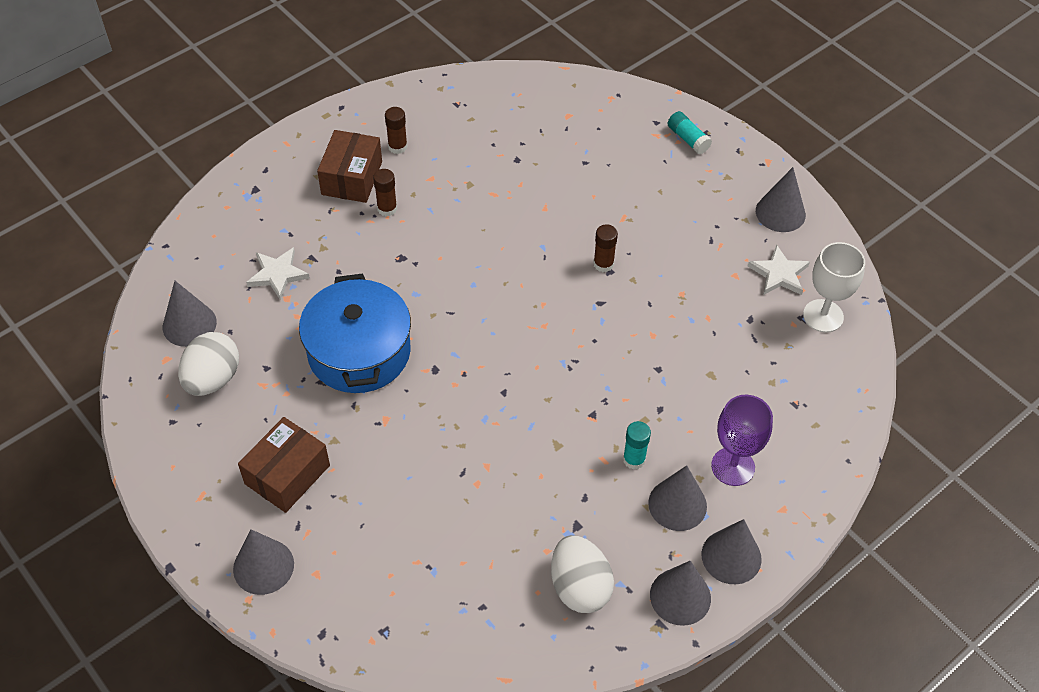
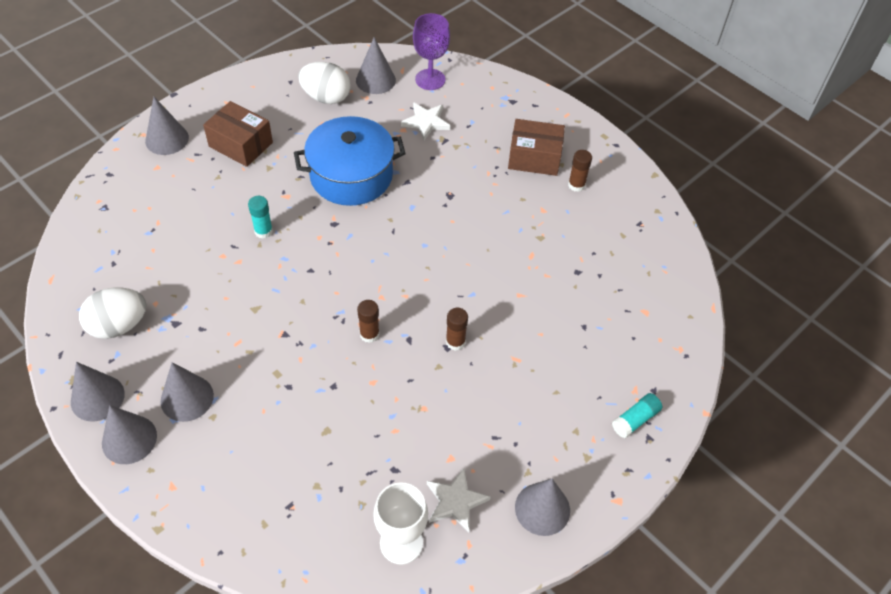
camera: 85 degrees right, 0 degrees up
brown glue stick [373,169,397,216] -> brown glue stick moved to [357,300,380,343]
turquoise glue stick [623,421,651,470] -> turquoise glue stick moved to [248,196,273,239]
purple goblet [711,395,773,486] -> purple goblet moved to [413,13,450,90]

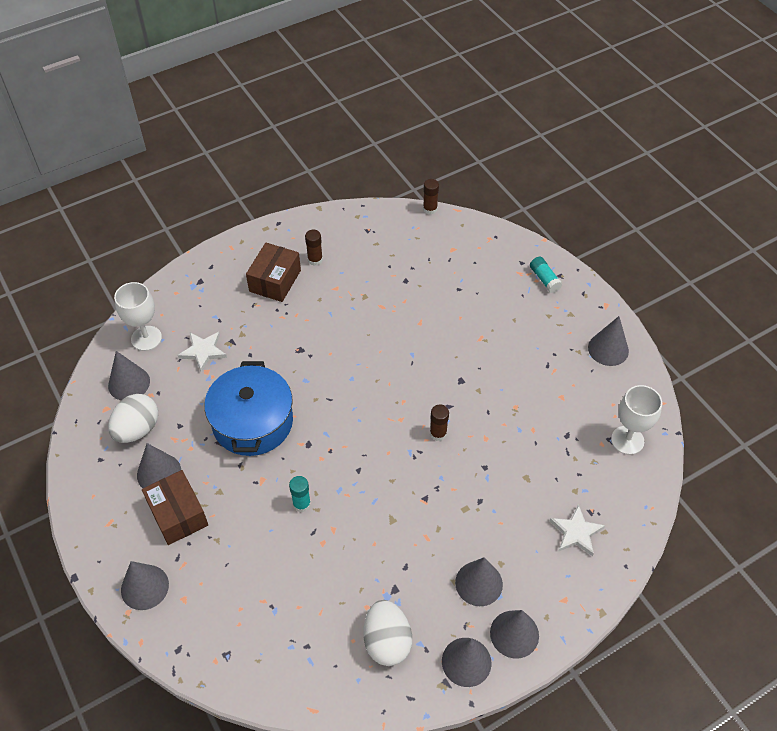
camera: 75 degrees left, 0 degrees up
brown box [203,101,273,167] -> brown box turned 75 degrees counterclockwise [142,470,208,545]
purple goblet [413,13,450,90] -> white goblet [114,282,162,351]
white star [427,468,491,532] -> white star moved to [550,504,605,556]
brown glue stick [446,308,468,351] -> brown glue stick moved to [423,179,439,215]
none -> grey cone [137,443,181,488]

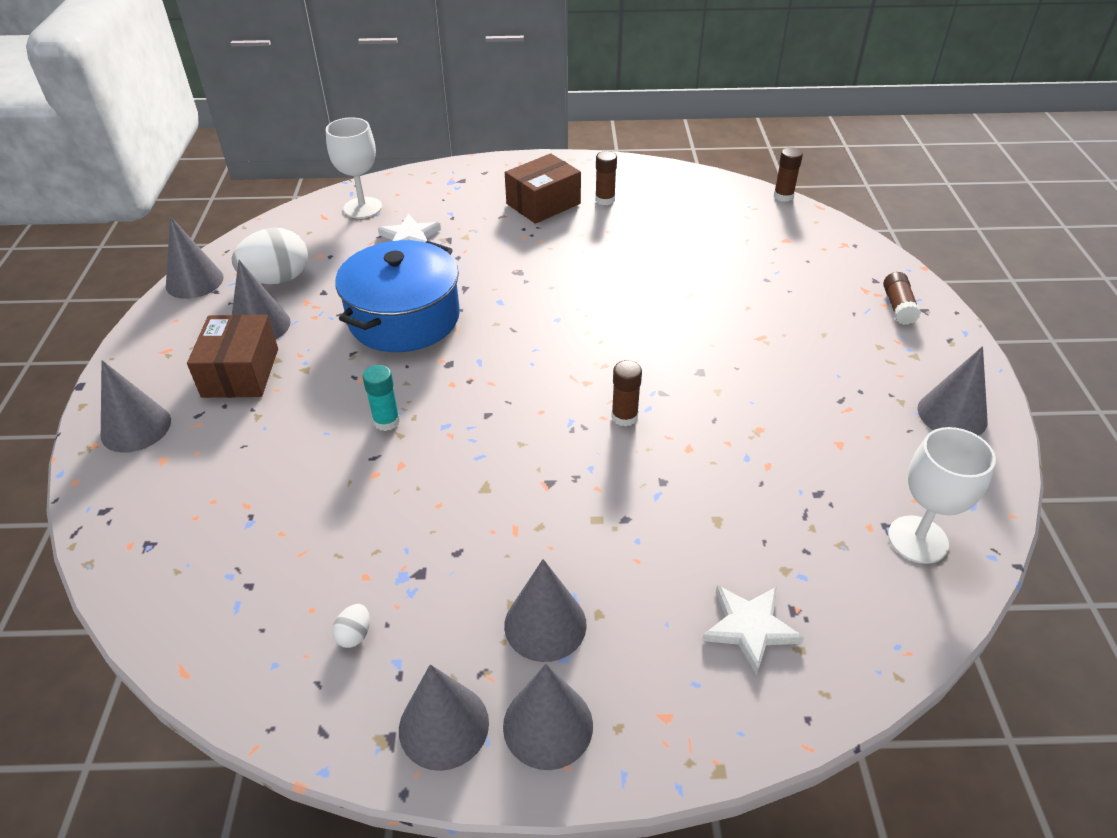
camera: 30 degrees right, 10 degrees down
grey cone [108,351,150,400] -> grey cone moved to [166,216,224,299]
white egg [363,600,412,666] -> white egg [332,604,370,648], size x0.42
turquoise glue stick [530,257,562,293] -> brown glue stick [883,272,921,325]

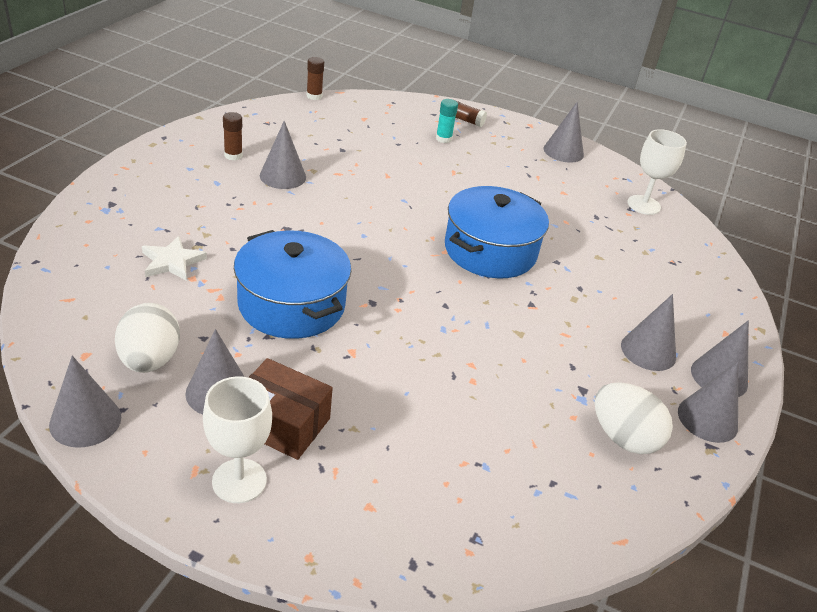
camera: 70 degrees left, 5 degrees down
grey cone [101,360,171,453] -> grey cone moved to [260,121,306,189]
white goblet [326,117,382,219] -> white goblet moved to [203,376,272,503]
white egg [332,604,370,648] -> white egg [595,382,673,454], size x2.39
turquoise glue stick [363,365,400,431] -> turquoise glue stick moved to [436,99,458,143]
brown box [505,153,581,224] -> none
brown glue stick [611,360,642,426] -> blue pot [445,186,549,279]
white star [702,585,804,675] -> none

